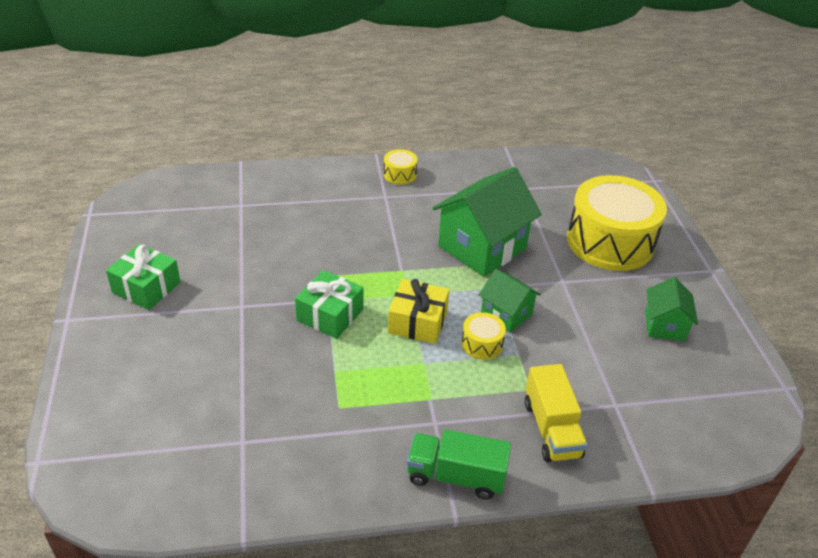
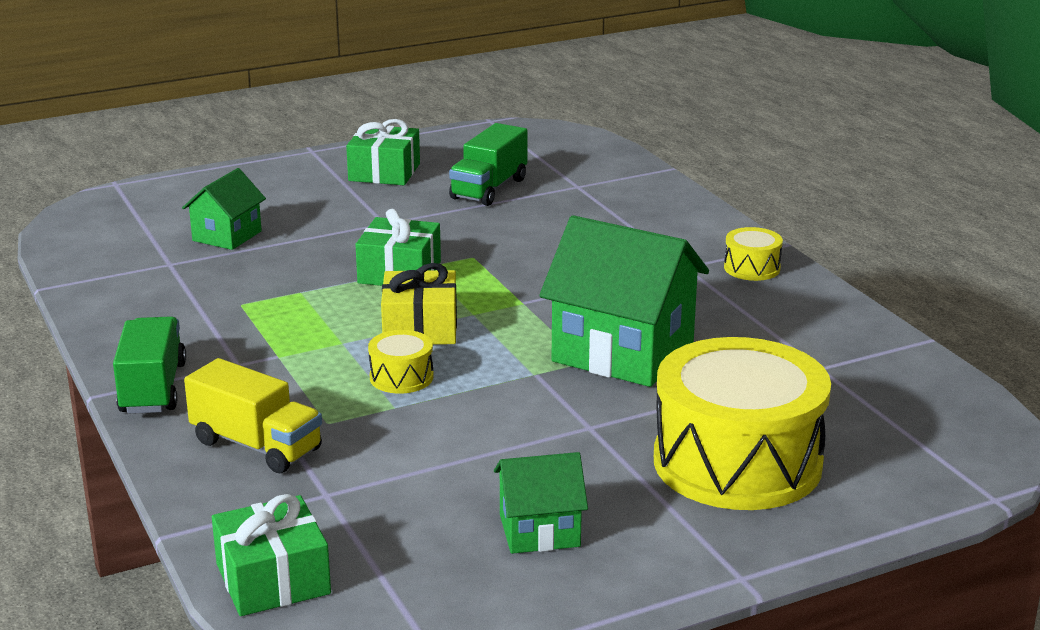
camera: 75 degrees right, 15 degrees down
green house [479,269,541,332] -> green house moved to [182,168,266,250]
yellow truck [525,364,587,462] -> yellow truck turned 120 degrees counterclockwise [184,358,322,473]
none -> green gift [212,494,331,616]
none -> green truck [449,123,528,206]

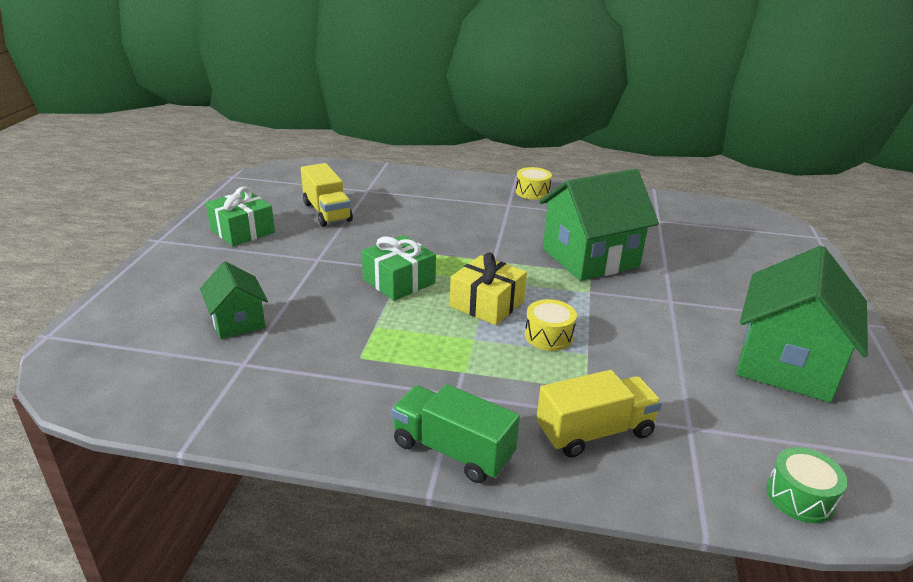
camera: 55 degrees left, 5 degrees up
green gift [212,494,331,616] -> green drum [766,447,848,523]
green truck [449,123,528,206] -> yellow truck [301,163,353,227]
green house [494,452,588,554] -> green house [736,246,868,402], size x1.87
yellow drum [654,337,831,510] -> none

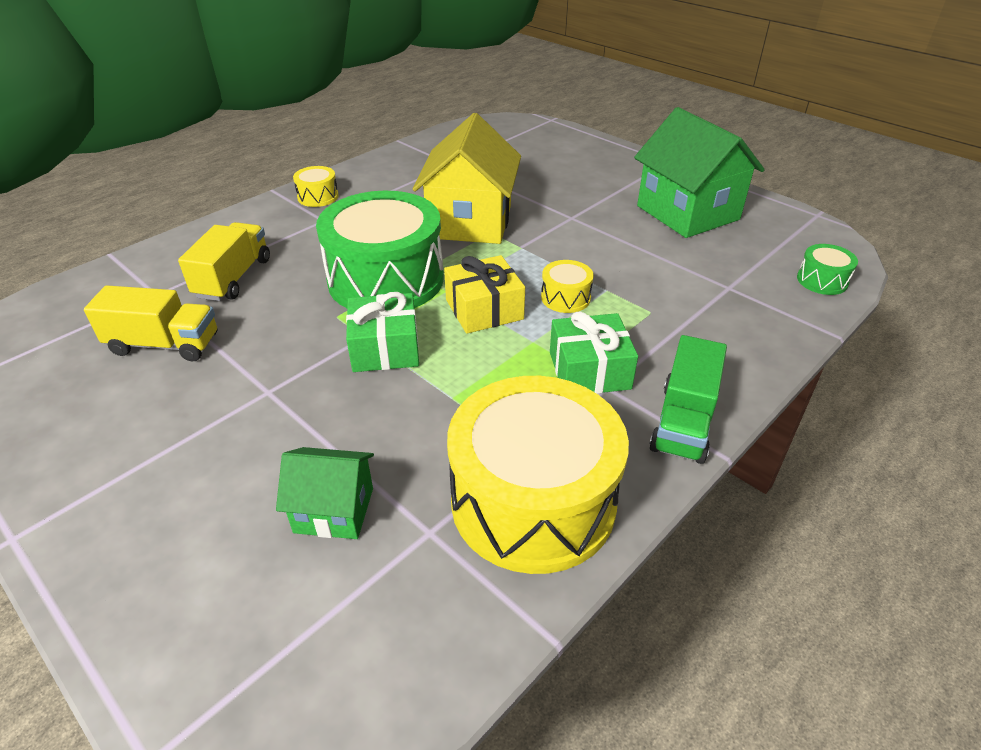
camera: 55 degrees left, 10 degrees up
green gift [206,187,275,246] -> green gift moved to [550,311,638,394]
green truck [391,384,520,483] -> green truck turned 45 degrees counterclockwise [649,335,727,464]
yellow truck [536,370,662,458] -> yellow truck moved to [178,222,270,301]
green house [539,169,659,281] -> yellow house [413,113,521,244]
none -> green drum [316,191,444,308]
none -> yellow drum [447,376,629,574]

